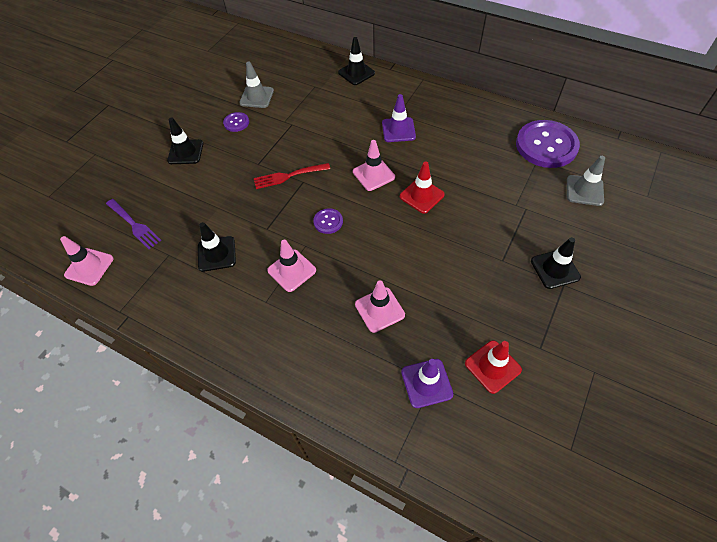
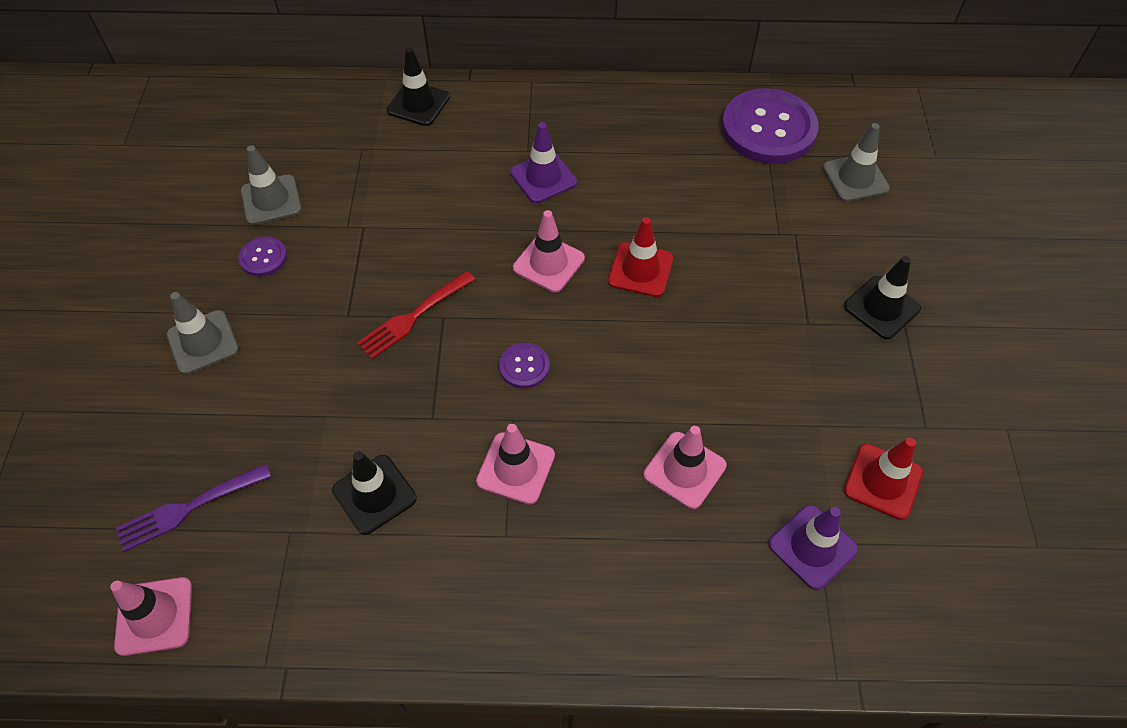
camera: 30 degrees left, 0 degrees up
purple fork [106,199,161,249] -> purple fork turned 135 degrees clockwise [116,464,271,552]
black traffic cone [167,117,203,164] -> grey traffic cone [167,292,239,374]

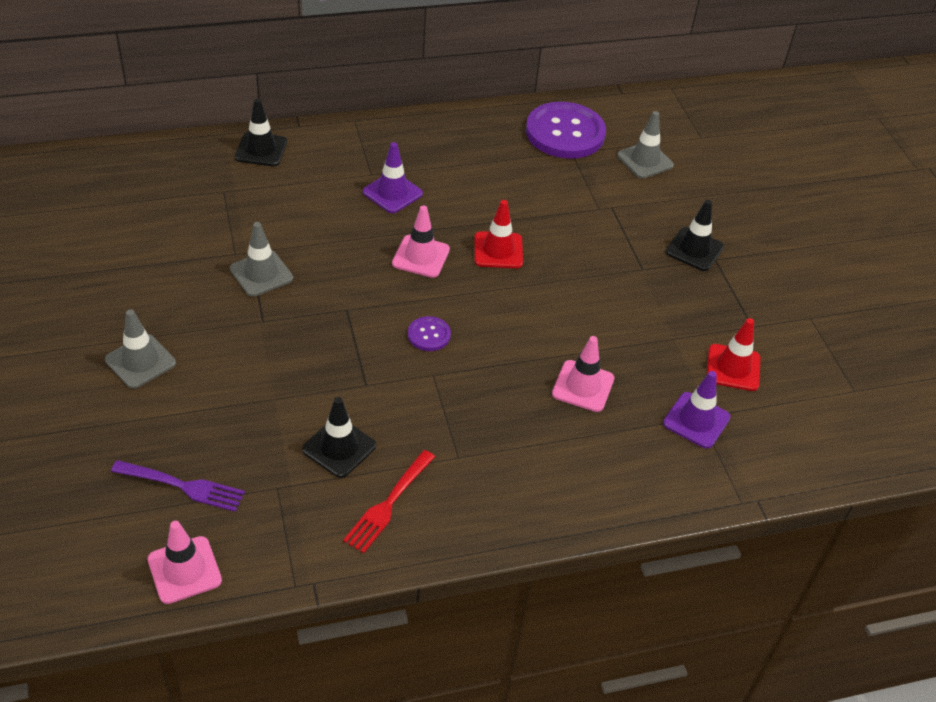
camera: 20 degrees left, 10 degrees down
purple fork [116,464,271,552] -> purple fork turned 120 degrees counterclockwise [111,460,245,512]
purple button [238,236,287,277] -> none
grey traffic cone [241,145,302,225] -> grey traffic cone moved to [230,222,293,297]
red fork [357,271,476,359] -> red fork moved to [343,450,435,553]
pink traffic cone [476,424,555,505] -> none

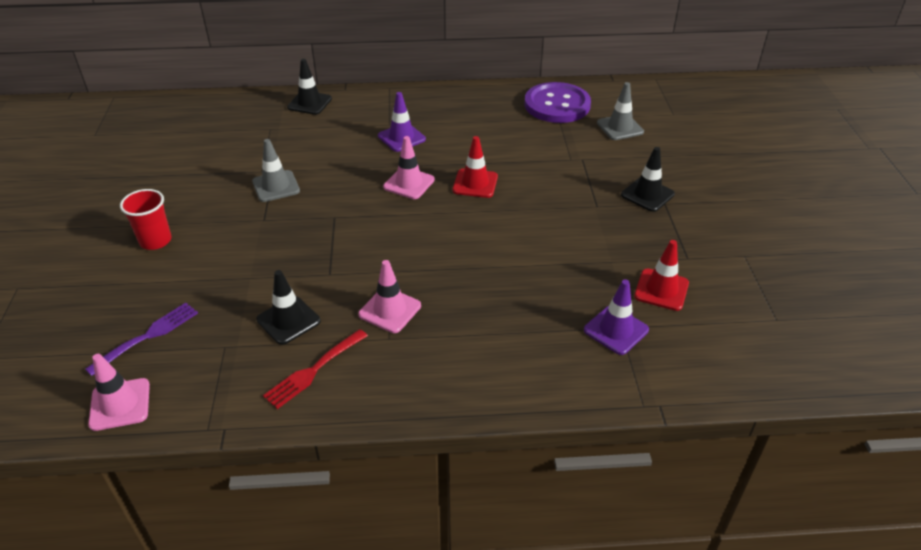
camera: 15 degrees right, 5 degrees down
grey traffic cone [105,309,176,389] -> red cup [120,189,172,250]
purple fork [111,460,245,512] -> purple fork turned 75 degrees counterclockwise [85,303,198,376]
purple button [408,316,451,351] -> none
pink traffic cone [552,336,614,412] -> pink traffic cone moved to [358,260,421,333]

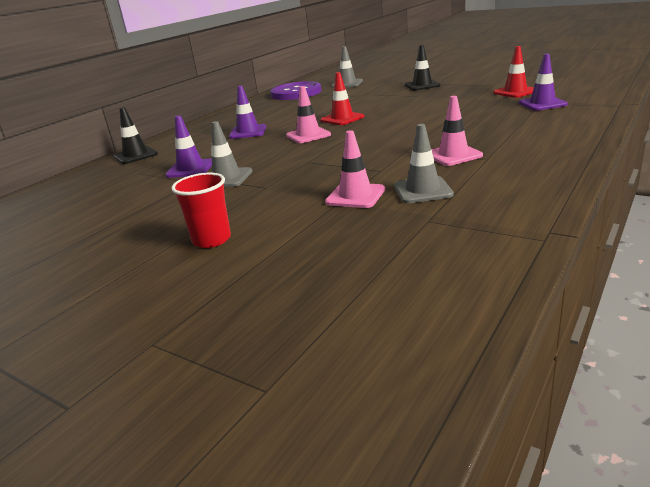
camera: 50 degrees left, 15 degrees down
purple fork [85,303,198,376] -> none
pink traffic cone [88,354,150,431] -> pink traffic cone moved to [325,130,385,208]
black traffic cone [256,270,321,345] -> grey traffic cone [394,124,454,203]
red fork [263,329,368,409] -> none
none -> purple traffic cone [165,116,212,178]

